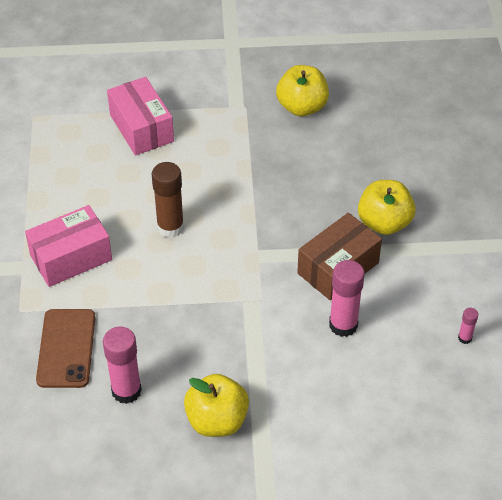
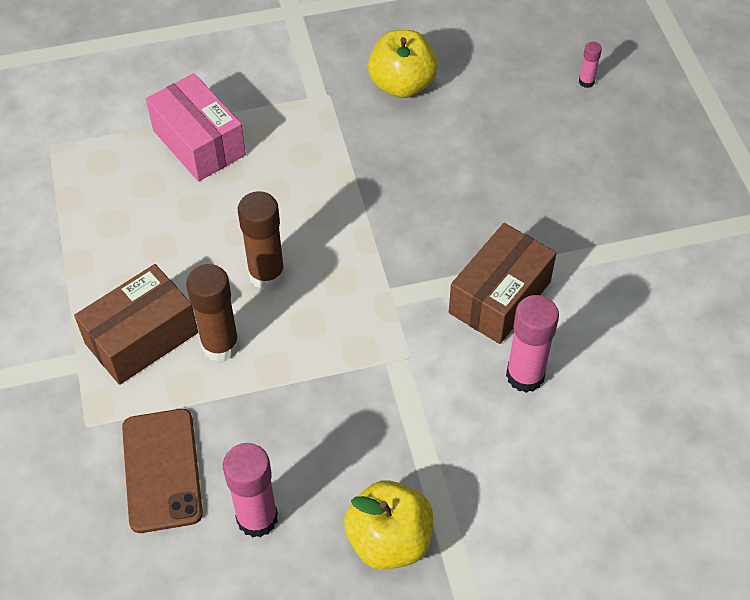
camera: 10 degrees left, 5 degrees up
pink box [25,205,112,287] -> brown box [74,264,198,385]
yellow apple [358,180,416,235] -> none
pink glue stick [458,308,478,344] -> pink glue stick moved to [579,42,602,88]
none -> brown glue stick [186,264,239,362]

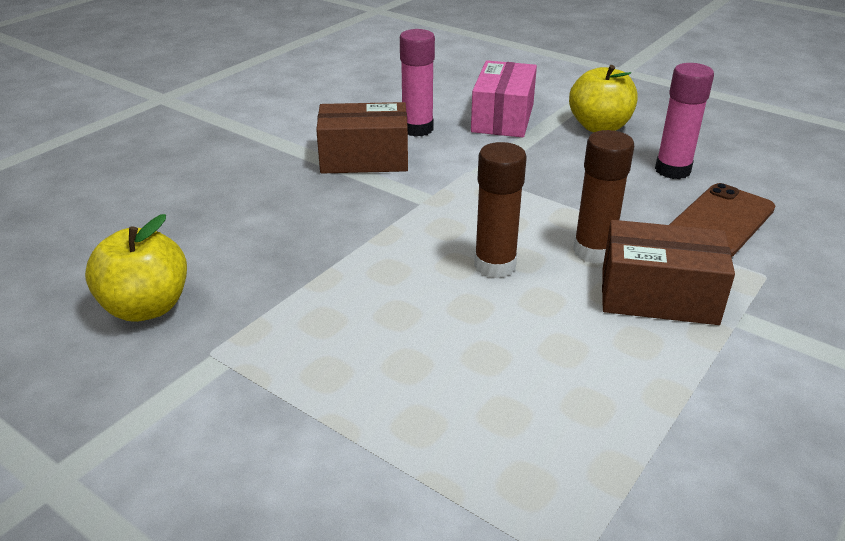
camera: 130 degrees left, 20 degrees down
pink box [146,73,246,182] -> pink box moved to [471,60,537,138]
pink glue stick [579,42,602,88] -> none

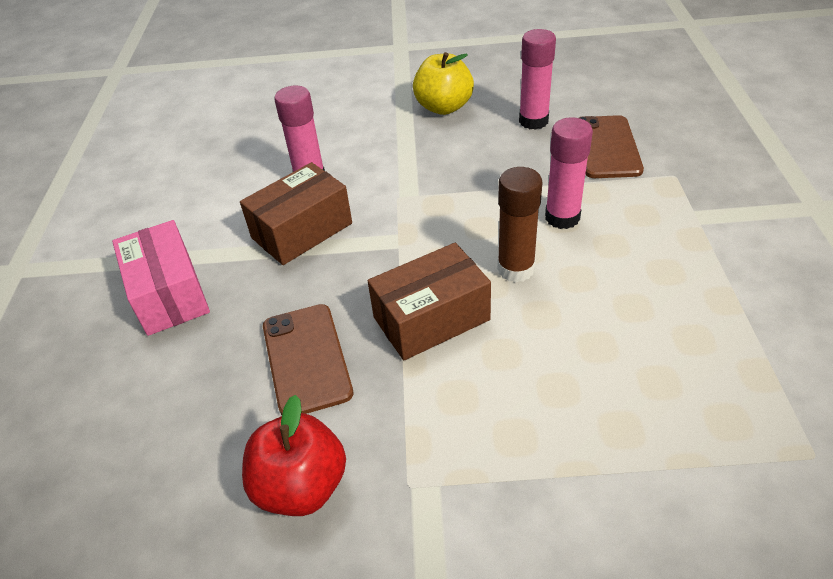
camera: 35 degrees left, 10 degrees up
yellow apple [85,214,187,322] -> red apple [242,395,346,516]
pink box [471,60,537,138] -> pink box moved to [112,220,210,336]
brown glue stick [573,130,634,263] -> pink glue stick [545,117,593,229]
brown box [602,220,735,325] -> brown box moved to [368,243,491,360]
none -> brown phone [263,304,353,415]

